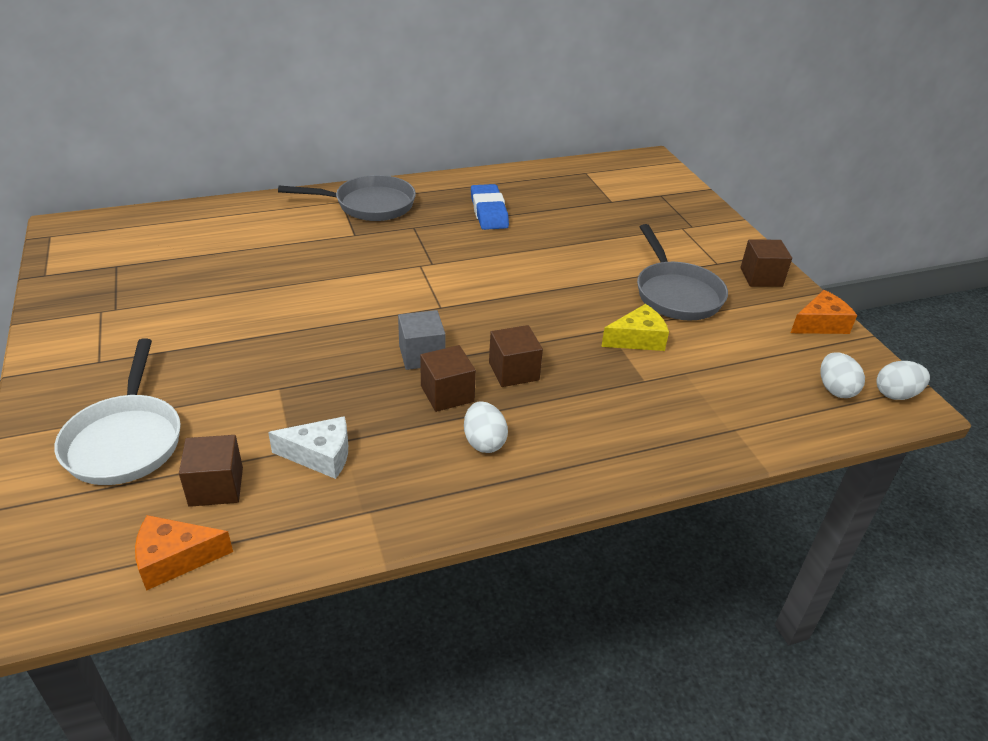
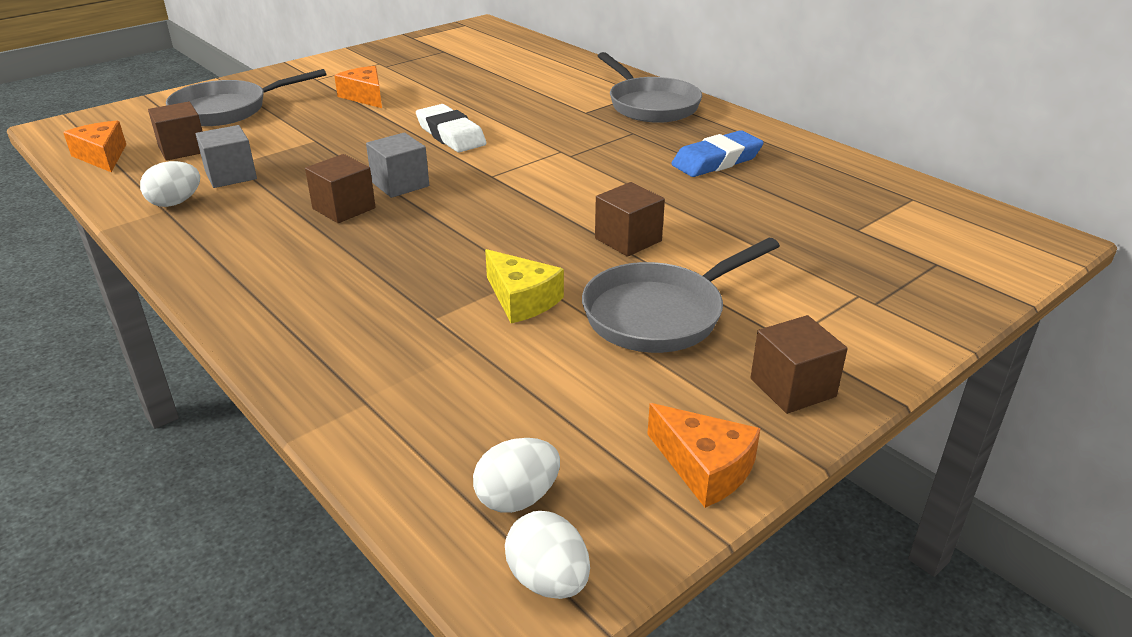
camera: 70 degrees right, 5 degrees down
white pan [54,338,181,485] -> grey pan [166,69,326,126]
white cheese [268,416,348,479] -> grey cube [196,125,257,188]
white egg [464,401,508,453] -> white egg moved to [140,161,200,207]
brown cube [489,325,543,387] -> brown cube moved to [595,182,665,257]
none -> orange cheese [334,66,382,108]
none -> white eraser [416,104,487,152]

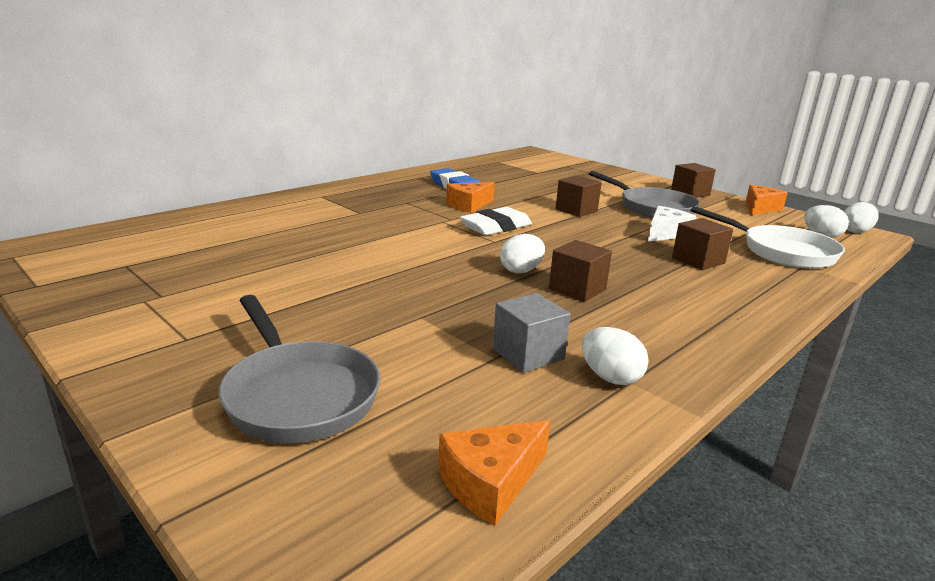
camera: 95 degrees left, 10 degrees down
brown cube [148,102,203,161] -> brown cube moved to [672,218,733,270]
orange cheese [334,66,382,108] -> orange cheese moved to [446,182,494,213]
grey cube [366,132,429,198] -> white egg [500,234,545,273]
white eraser [416,104,487,152] -> white eraser moved to [460,207,532,235]
yellow cheese [485,249,564,323] -> white cheese [648,206,697,242]
grey pan [598,52,702,123] -> none
none -> white pan [691,206,845,268]

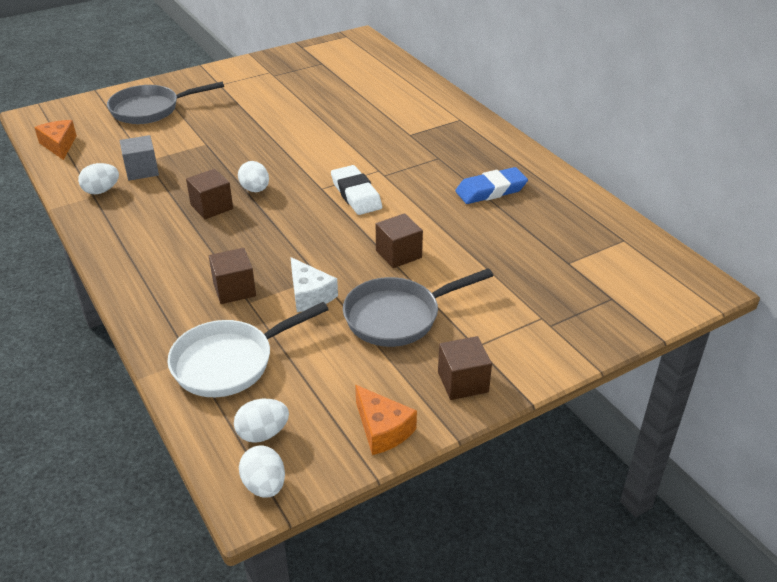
camera: 105 degrees right, 15 degrees up
orange cheese [446,182,494,213] -> none

